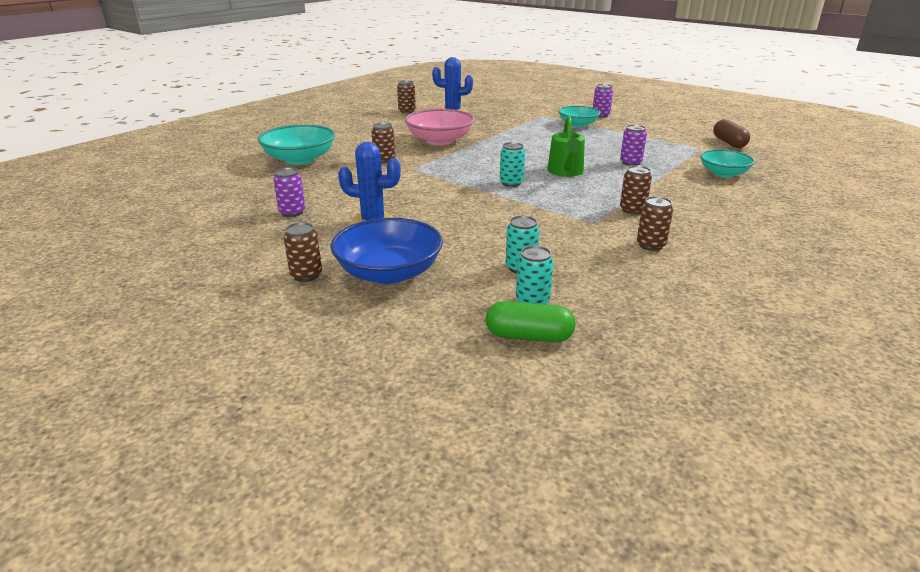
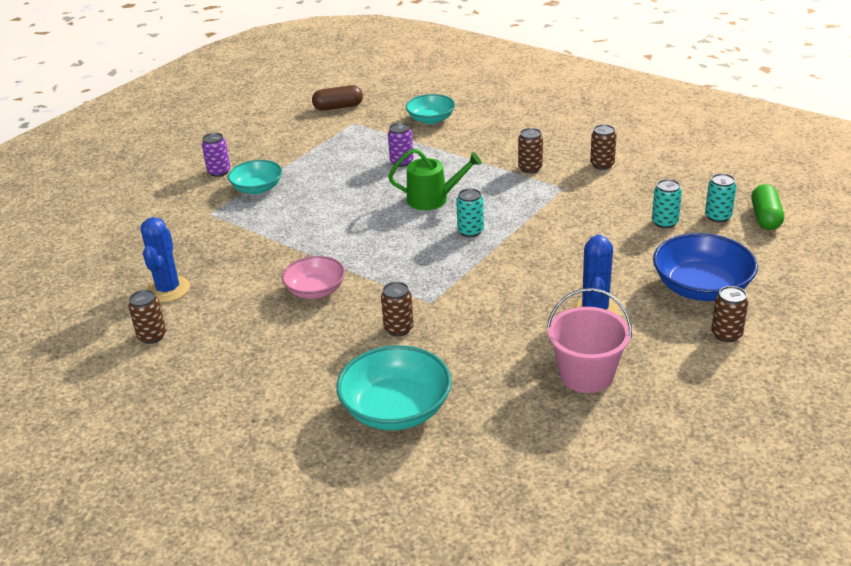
camera: 90 degrees left, 5 degrees up
purple can [273,168,305,217] -> pink bucket [547,288,632,393]
pink bowl [405,109,475,145] -> pink bowl [282,256,345,299], size x0.65

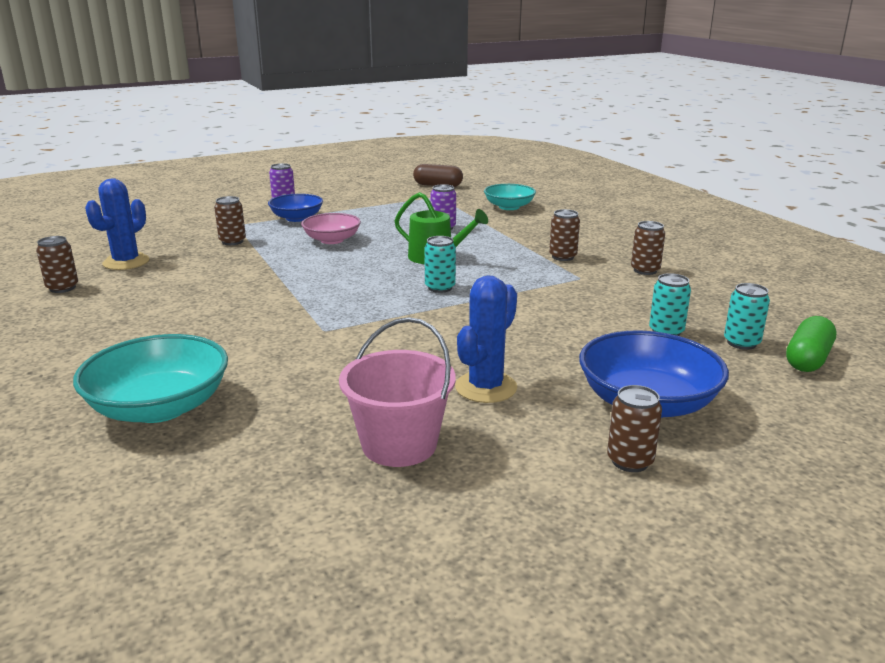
camera: 25 degrees right, 10 degrees down
turquoise bowl [228,160,282,194] -> blue bowl [268,194,323,222]
pink bowl [282,256,345,299] -> pink bowl moved to [301,213,361,244]
brown can [381,282,414,336] -> brown can moved to [214,196,246,245]

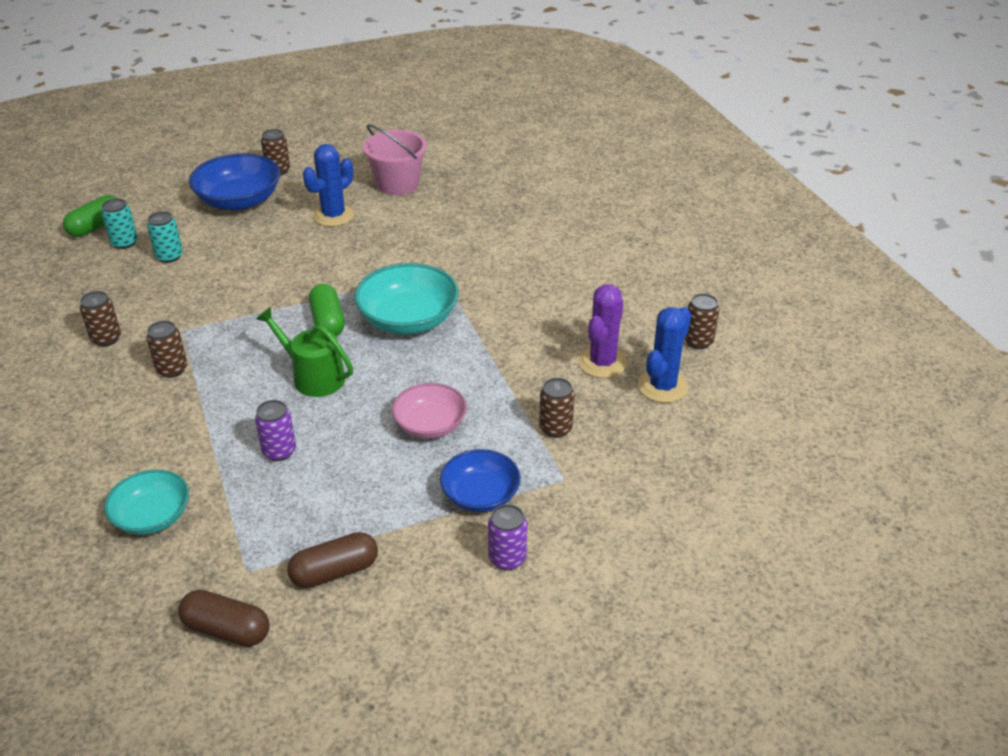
camera: 175 degrees left, 15 degrees up
turquoise bowl [73,334,228,423] -> turquoise bowl moved to [354,263,459,335]
turquoise can [424,236,456,293] -> green capsule [309,284,345,336]
none -> brown capsule [287,532,378,588]
none -> purple cactus [578,284,627,378]

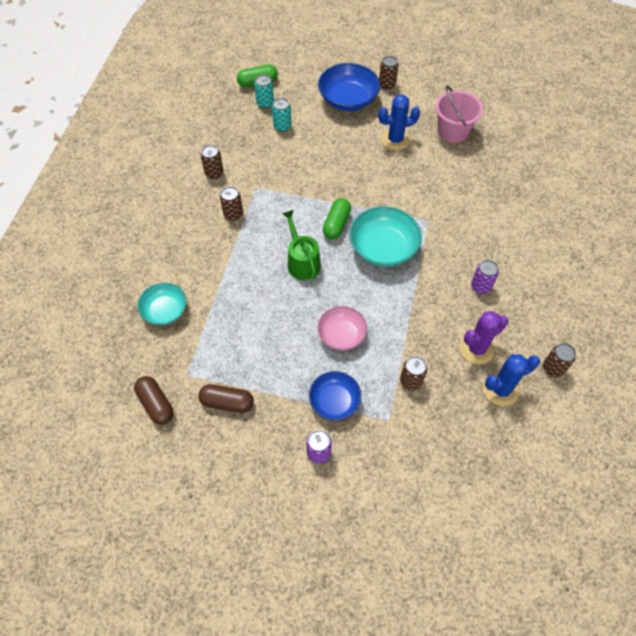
camera: 35 degrees right, 20 degrees up
purple can [255,400,296,461] -> purple can moved to [471,260,499,294]

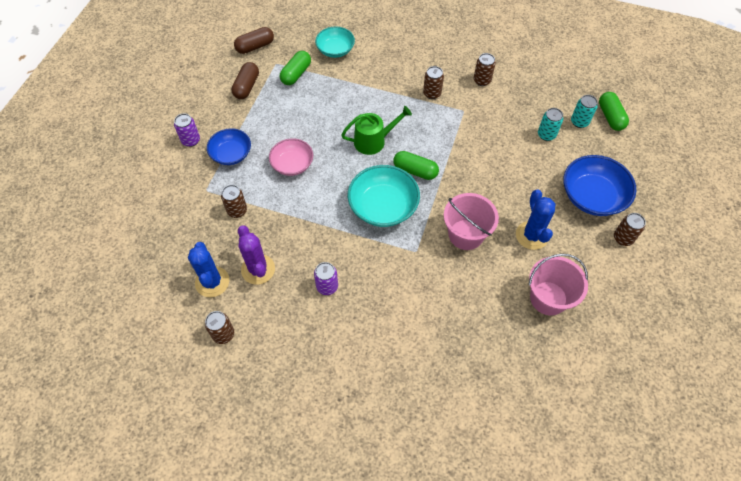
camera: 95 degrees right, 0 degrees up
none -> green capsule [280,51,311,85]
none -> pink bucket [444,193,499,250]

